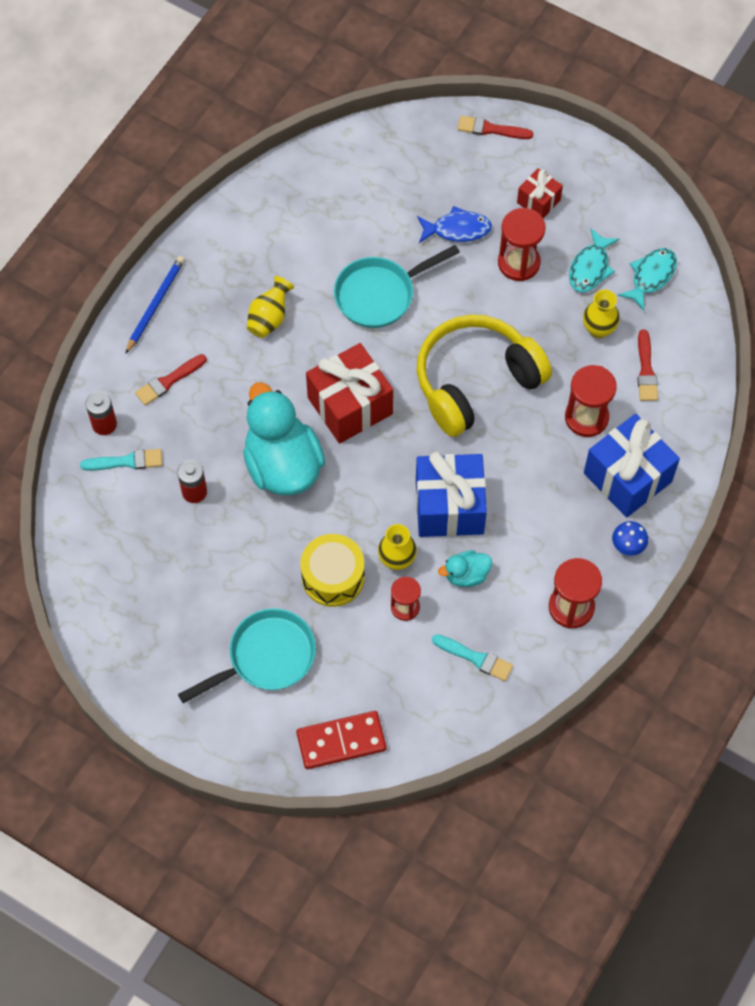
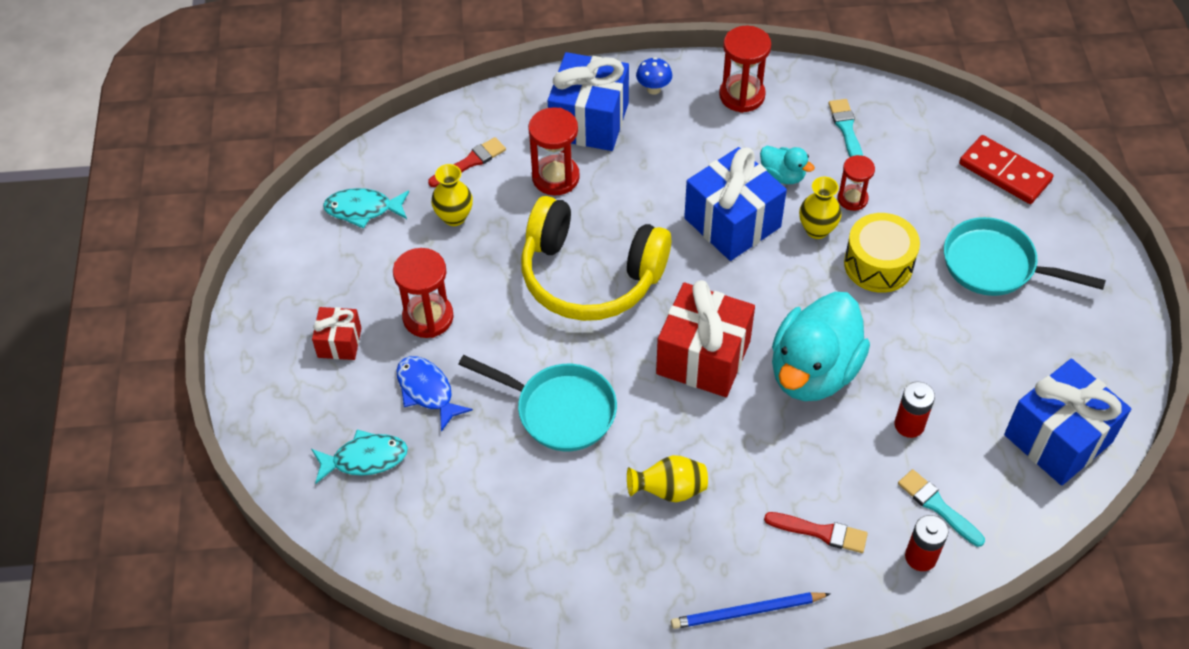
camera: 125 degrees left, 10 degrees down
red brush [458,116,533,139] -> none
turquoise fish [569,228,619,292] -> turquoise fish moved to [311,430,408,484]
none -> blue gift [1004,358,1131,485]

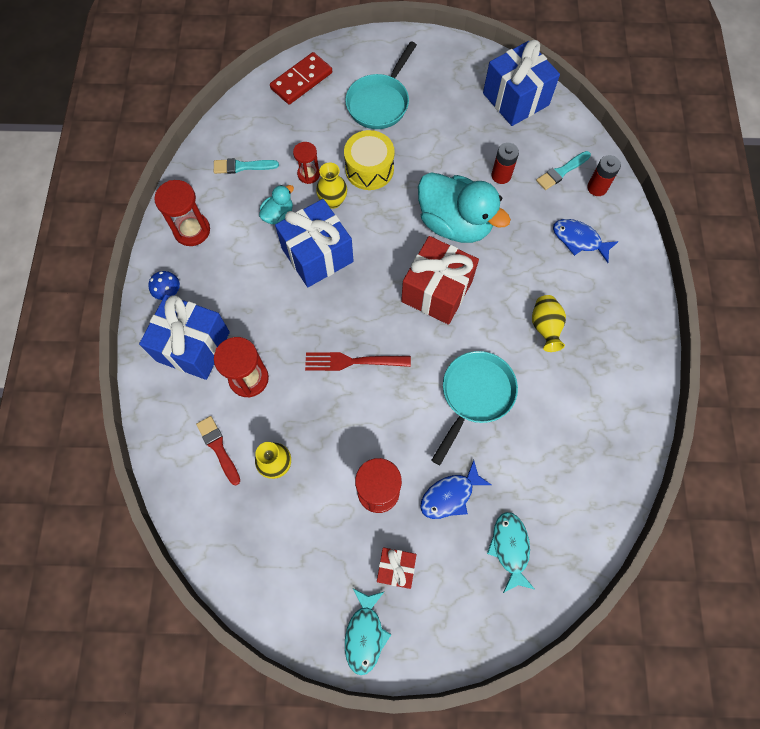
camera: 85 degrees left, 15 degrees up
turquoise fish [323,188,409,229] -> turquoise fish moved to [345,588,392,675]
yellow headphones [521,196,671,321] -> red fork [305,352,411,371]
blue pencil [671,592,830,629] -> none
red brush [764,512,868,553] -> blue fish [553,219,619,263]

